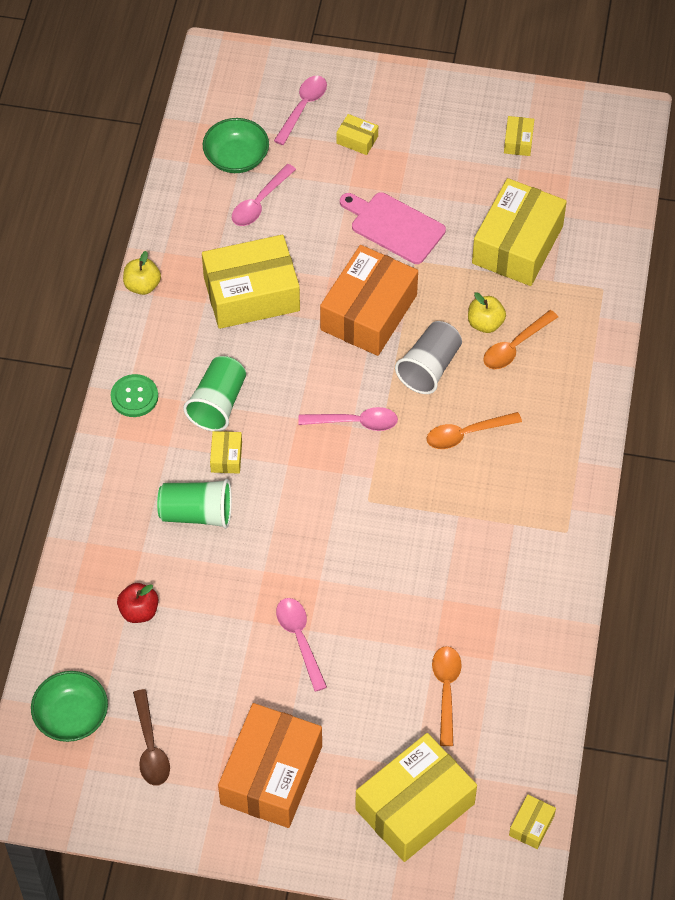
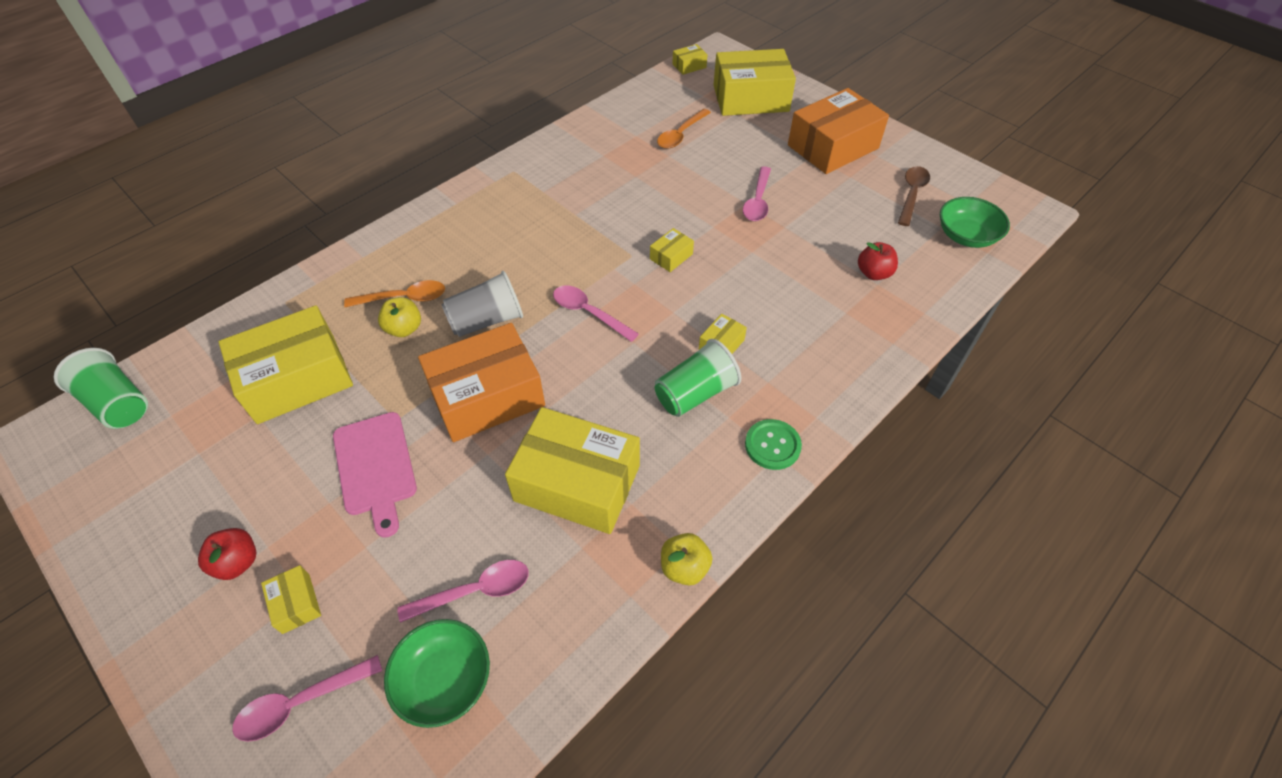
camera: 145 degrees left, 5 degrees down
green cup [157,479,232,529] -> green cup moved to [54,348,148,429]
orange spoon [426,412,522,449] -> none
yellow box [504,116,534,156] -> yellow box moved to [650,228,694,272]
none -> red apple [198,528,256,580]

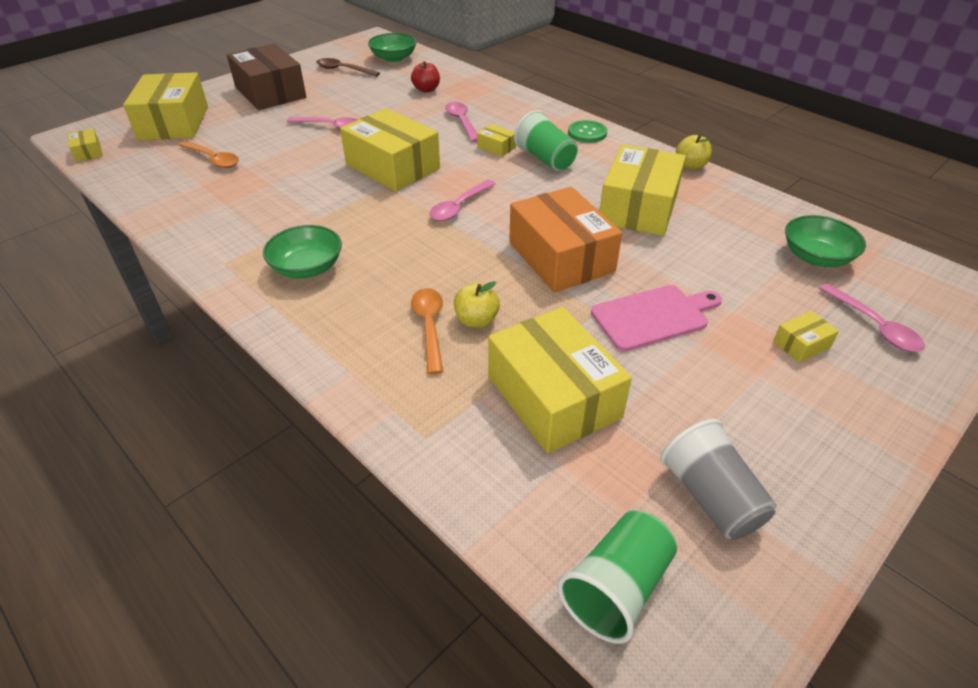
camera: 90 degrees left, 10 degrees down
red apple [198,528,256,580] -> none
pink spoon [397,560,529,623] -> pink spoon moved to [445,102,477,142]
grey cup [441,271,523,337] -> grey cup moved to [660,419,777,540]
yellow box [650,228,694,272] -> yellow box [340,108,440,191], size x2.36
orange box [788,88,889,174] -> brown box [227,44,306,110]
none -> green bowl [263,225,342,278]

